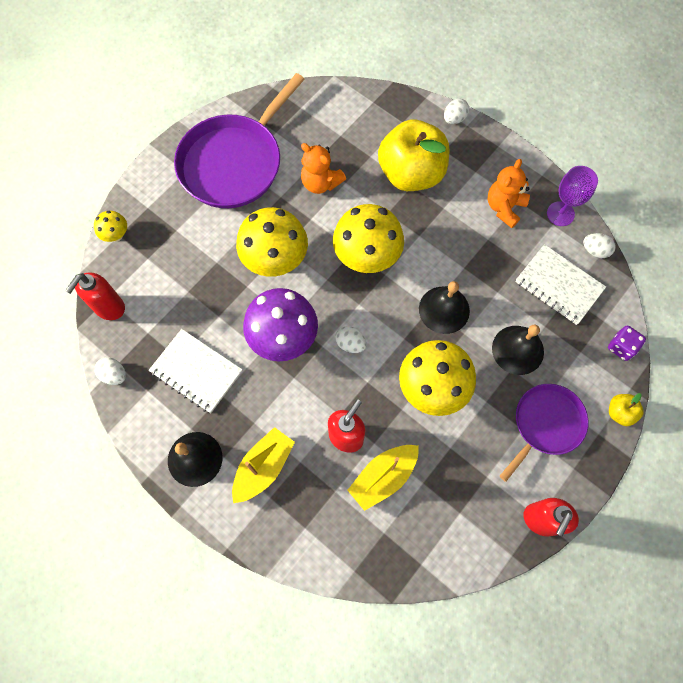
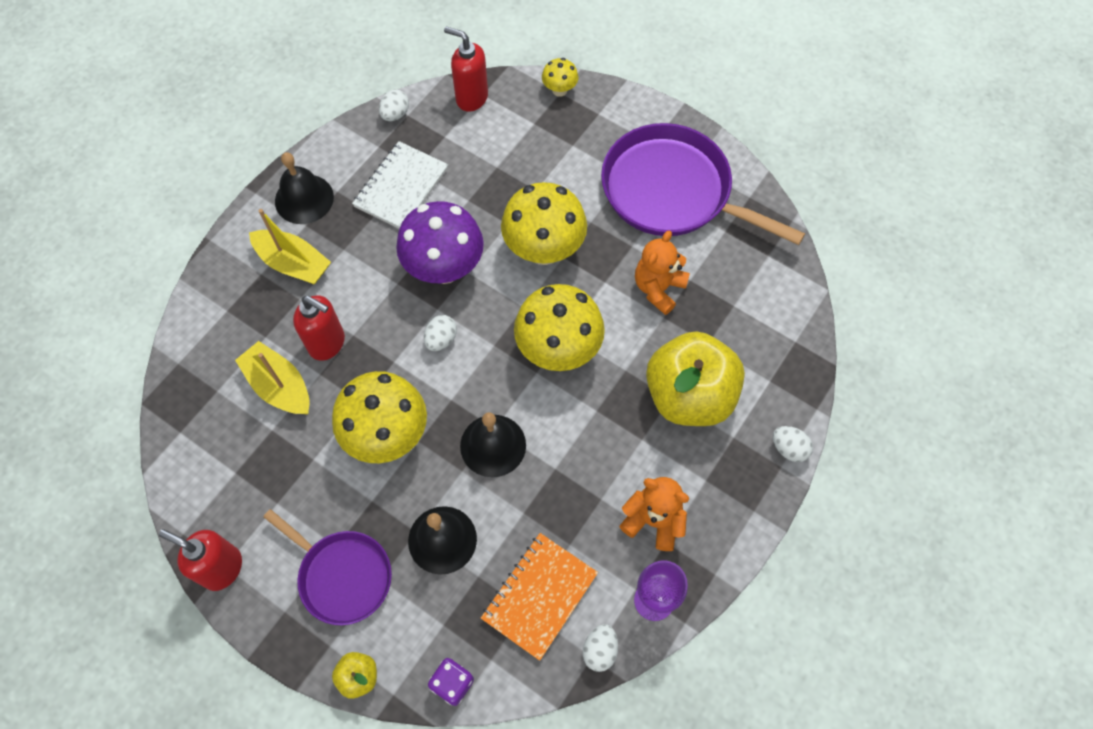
camera: 85 degrees right, 5 degrees down
white notebook [515,244,606,325] -> orange notebook [481,533,598,661]

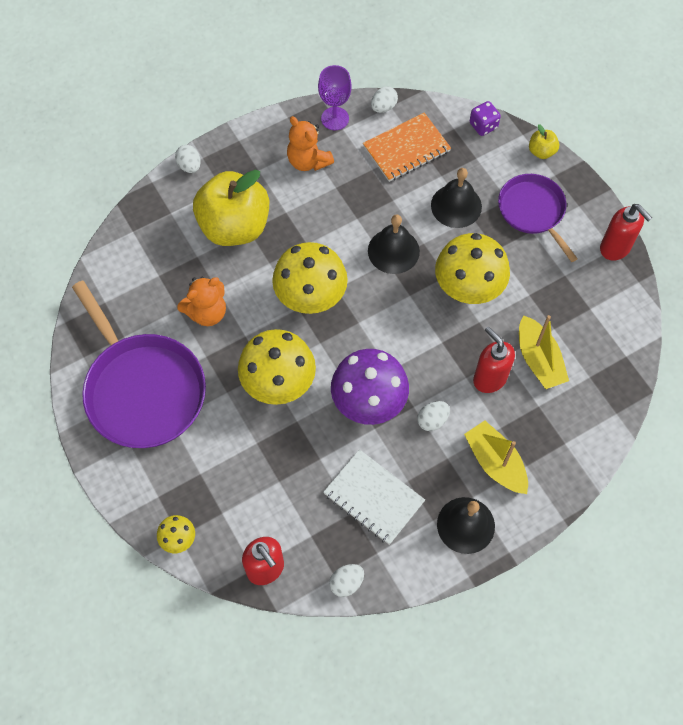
camera: 155 degrees left, 0 degrees up
white notebook [352,141,448,229] -> white notebook turned 75 degrees clockwise [323,449,425,545]
white egg [424,315,457,351] -> white egg moved to [417,401,450,431]

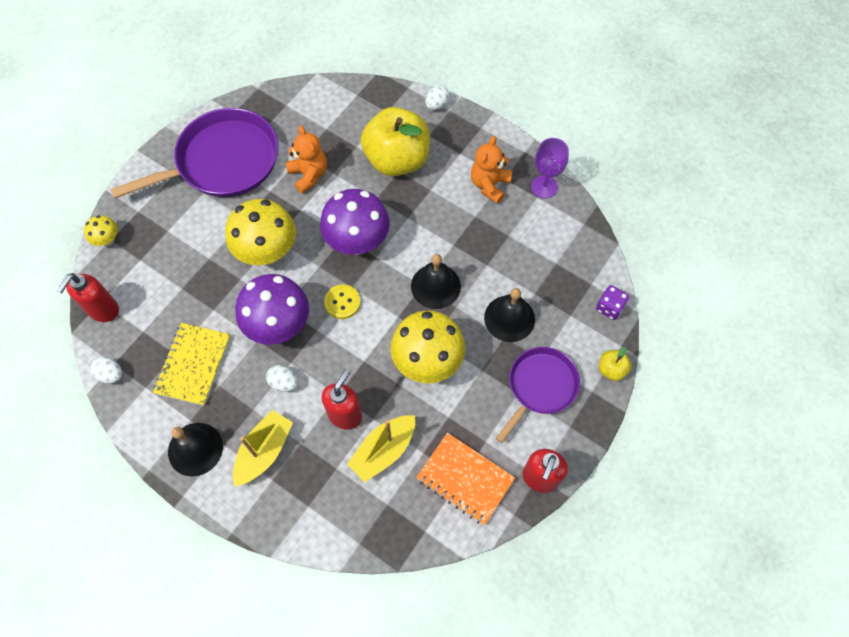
camera: 65 degrees right, 0 degrees up
purple pan [72,281,206,448] -> purple pan turned 150 degrees counterclockwise [111,108,278,199]
orange teddy bear [177,277,226,326] -> orange teddy bear turned 150 degrees counterclockwise [286,125,327,194]
yellow mushroom [272,242,348,314] -> purple mushroom [320,189,390,255]
white notebook [323,449,425,545] -> yellow notebook [153,323,231,406]
orange notebook [363,113,451,182] -> orange notebook moved to [416,433,515,525]
white egg [371,86,398,113] -> none
none -> yellow button [324,285,361,319]

